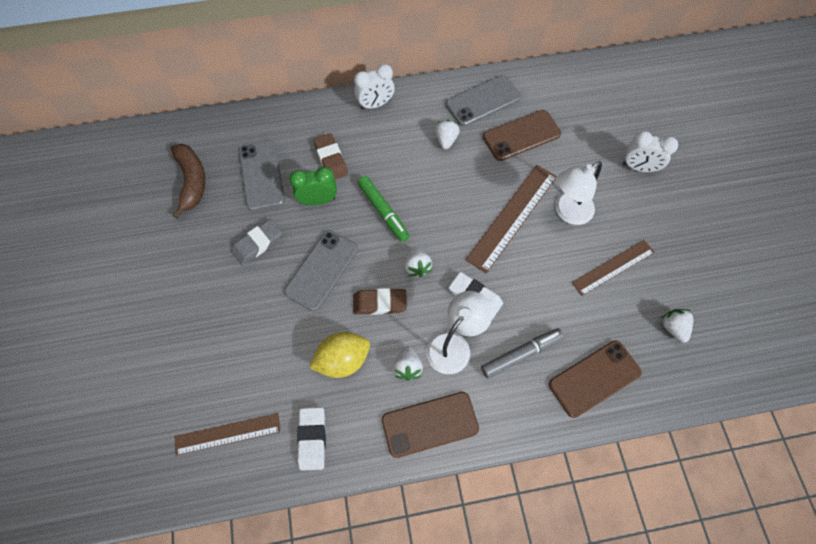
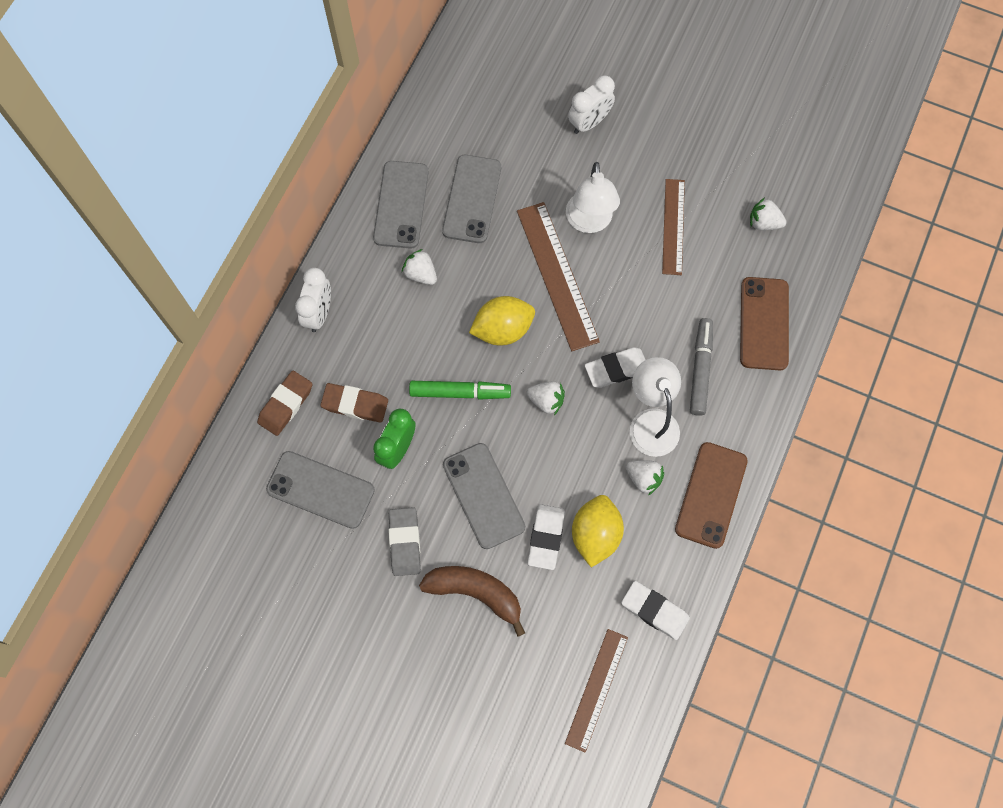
camera: 55 degrees left, 5 degrees up
brown banana [171,144,205,218] -> brown banana moved to [419,566,525,637]
brown eraser [353,288,407,315] -> brown eraser moved to [257,371,312,436]
brown phone [483,110,561,161] -> grey phone [442,155,501,243]
none -> yellow lemon [469,296,535,345]
none -> white eraser [527,504,565,570]

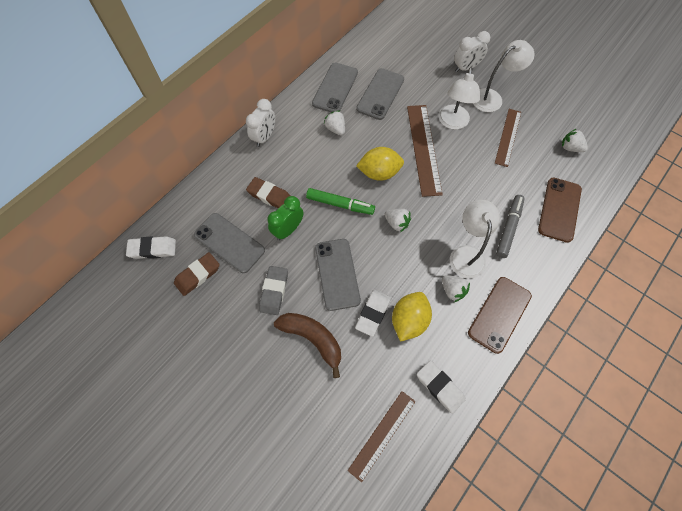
camera: 15 degrees right, 5 degrees down
brown eraser [257,371,312,436] -> brown eraser moved to [174,252,220,296]
white eraser [585,347,645,388] -> white eraser moved to [126,236,176,259]
none -> white lamp [473,40,534,112]

